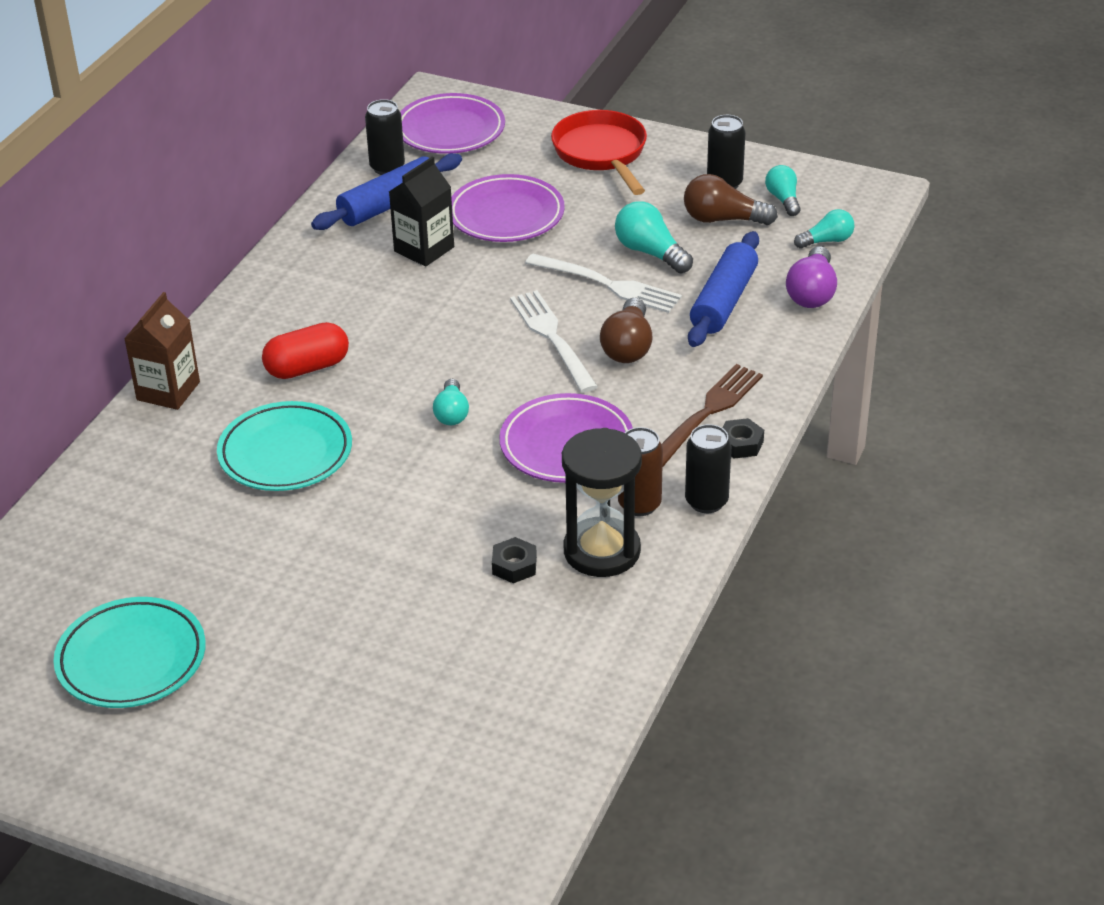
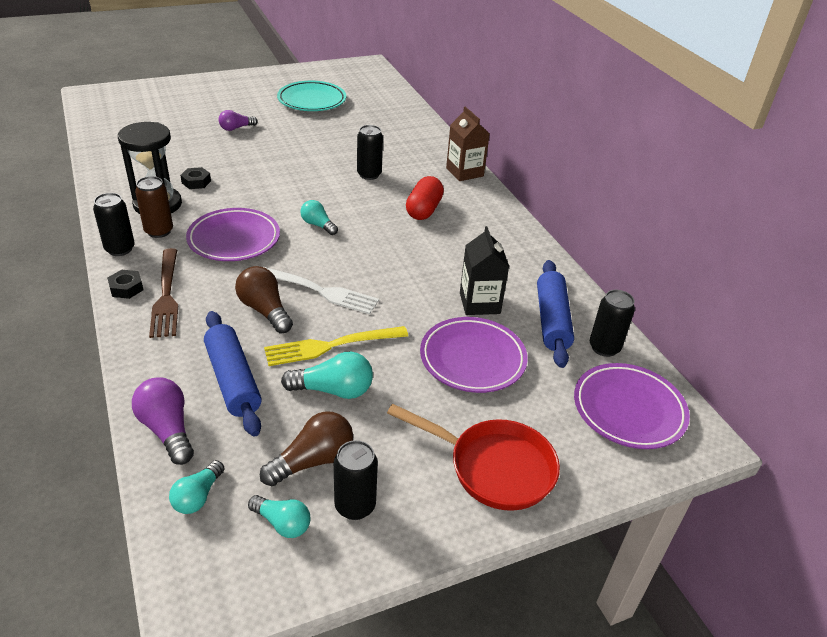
camera: 130 degrees right, 0 degrees up
turquoise plate [217,401,352,491] -> black can [357,125,383,180]
white fork [525,254,682,313] -> yellow fork [264,326,408,366]
none -> purple light bulb [218,110,258,131]

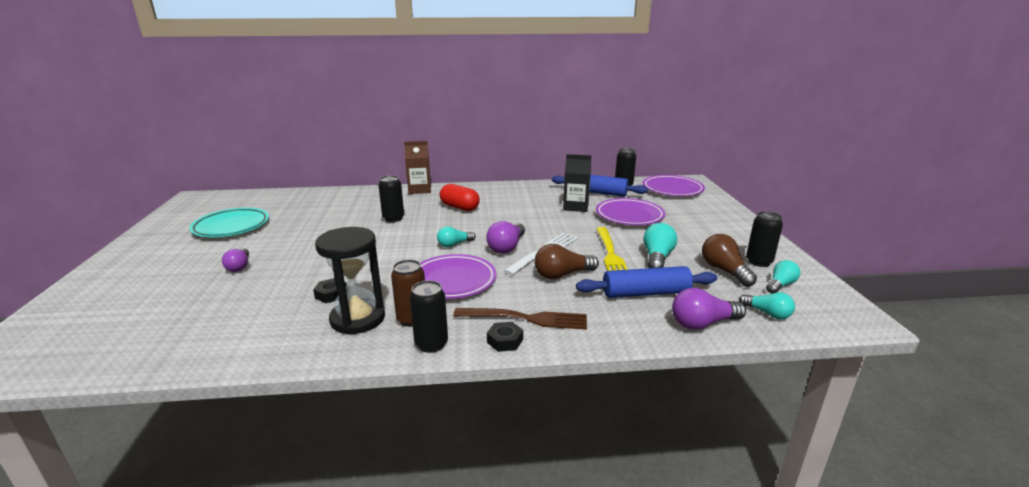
camera: 70 degrees left, 15 degrees down
red pan [387,404,560,511] -> none
none -> purple light bulb [486,221,525,254]

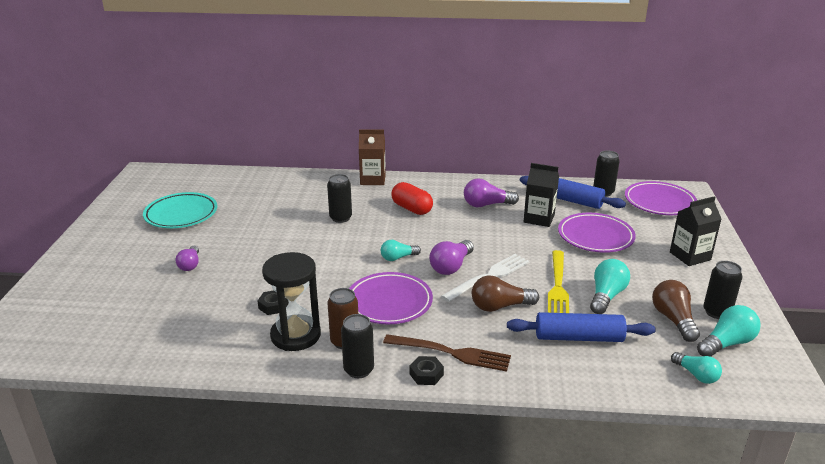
camera: 10 degrees right, 5 degrees up
purple light bulb [672,288,746,330] -> purple light bulb moved to [464,178,519,207]
turquoise light bulb [766,260,800,294] -> turquoise light bulb [697,305,760,357], size x1.50
none -> black carton [670,196,721,266]

